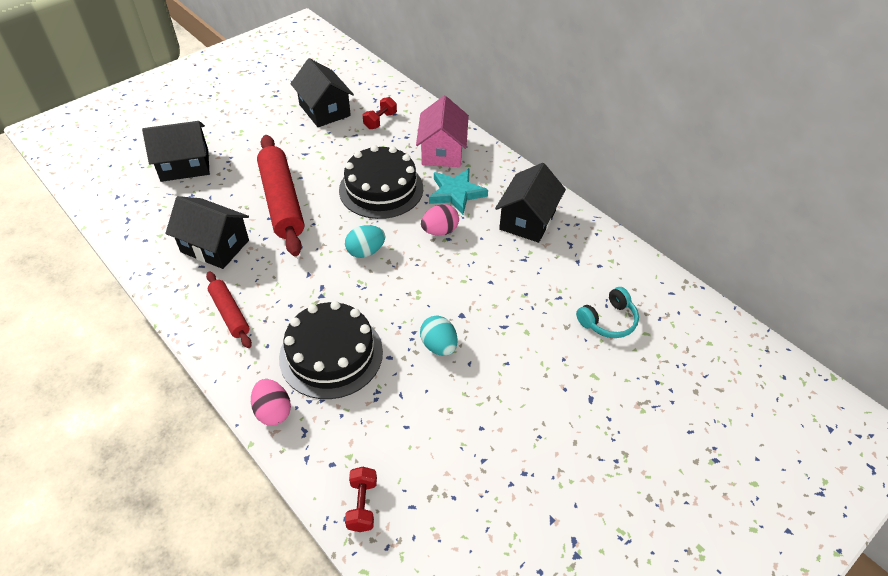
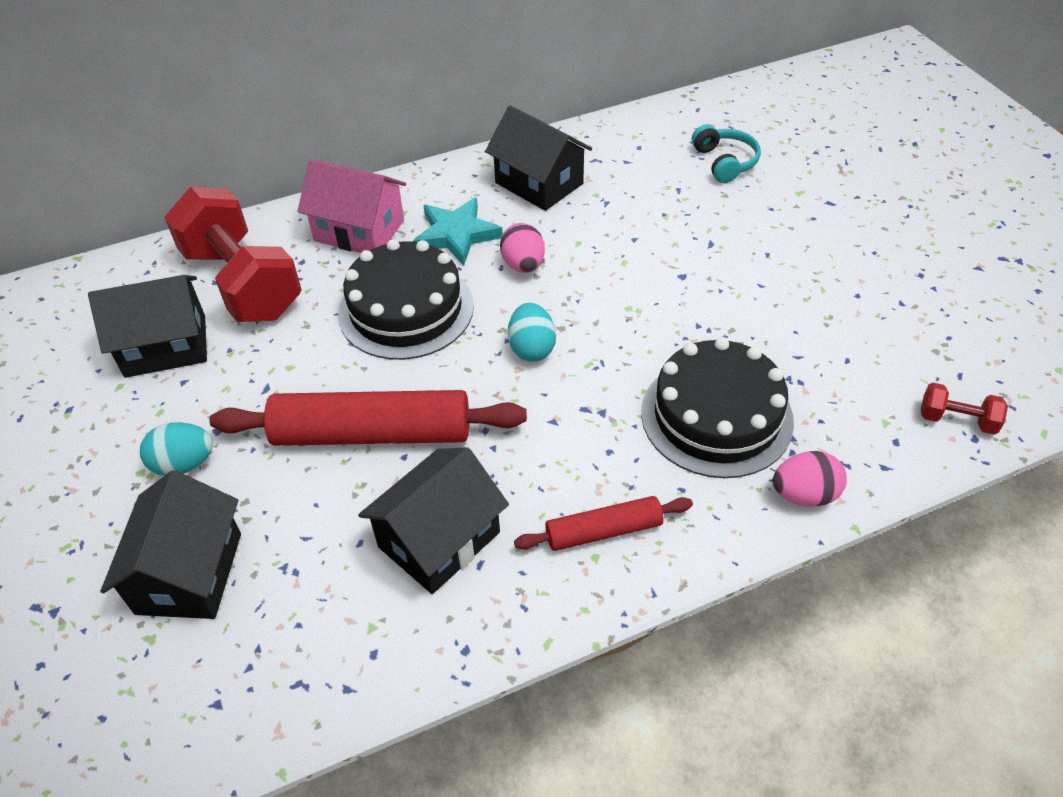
camera: 70 degrees left, 0 degrees up
red dumbbell [363,97,397,129] -> red dumbbell [164,187,302,322], size x2.40
turquoise egg [420,316,457,356] -> turquoise egg moved to [140,422,213,476]

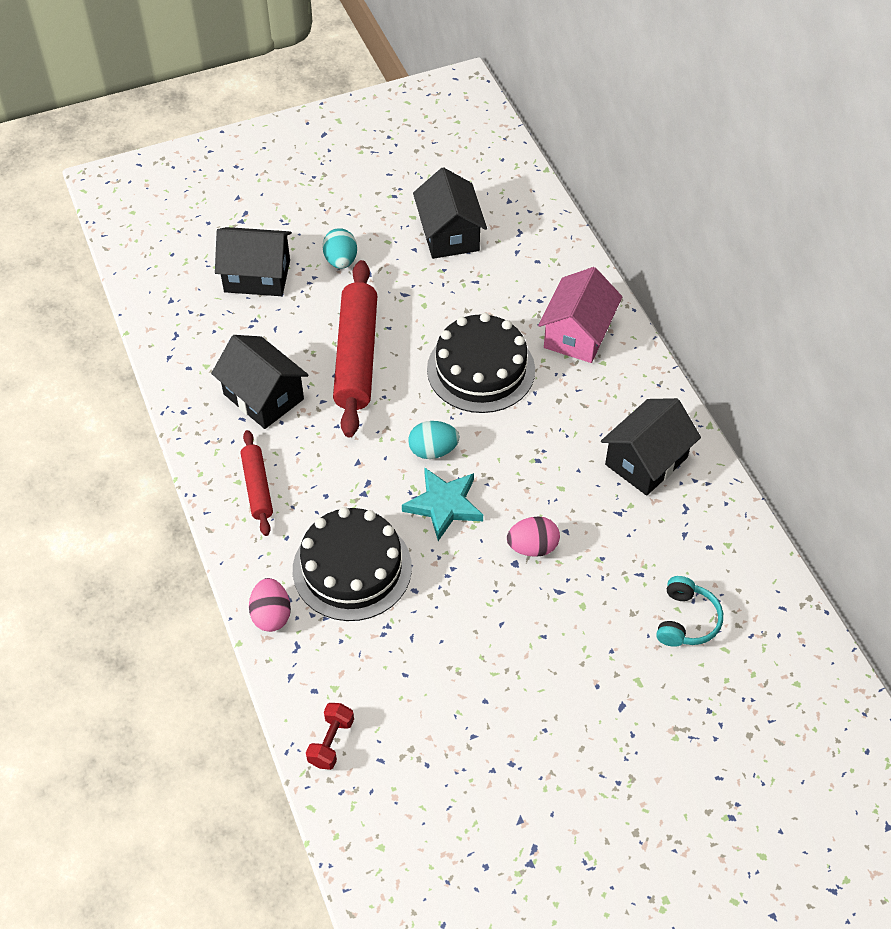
camera: 90 degrees right, 5 degrees up
red dumbbell [164,187,302,322] -> none
turquoise star [413,197,503,266] -> turquoise star moved to [402,467,483,541]
pink egg [500,223,545,273] -> pink egg moved to [507,516,560,557]
turquoise headphones [692,124,761,183] -> turquoise headphones turned 60 degrees counterclockwise [656,576,723,647]

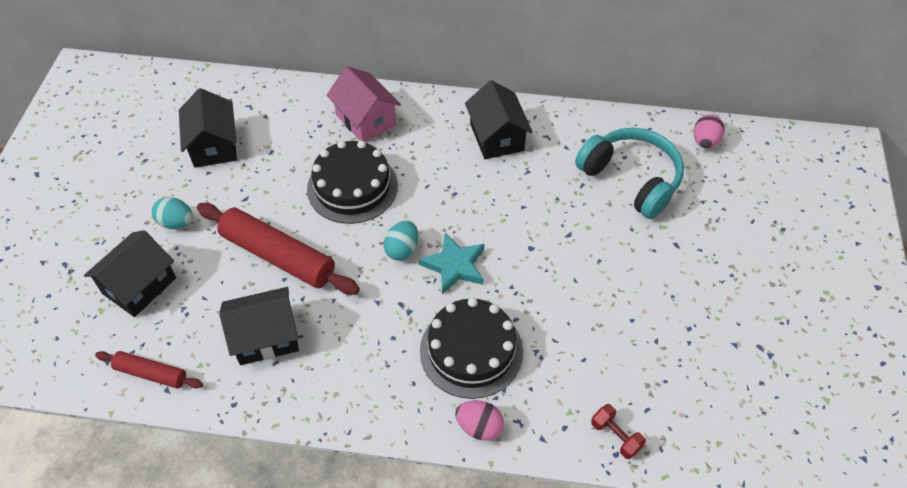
camera: 60 degrees left, 0 degrees up
red rolling pin [241,430,273,536] -> red rolling pin moved to [95,351,203,389]
black house [413,167,487,259] -> black house turned 60 degrees clockwise [179,88,237,167]
pink egg [507,516,560,557] -> pink egg moved to [694,114,725,149]
turquoise headphones [656,576,723,647] -> turquoise headphones [575,128,684,219], size x1.90

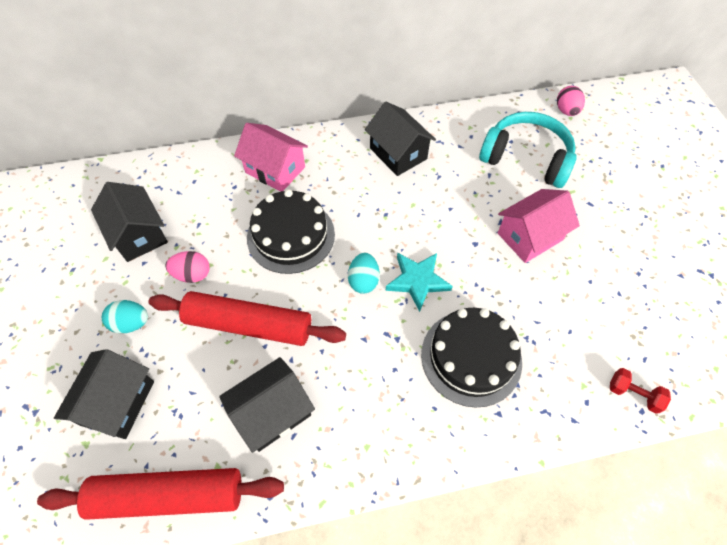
camera: 20 degrees left, 5 degrees up
red rolling pin [95,351,203,389] -> red rolling pin [37,468,284,520], size x1.85
pink egg [455,400,504,441] -> pink egg moved to [165,251,210,283]
none -> pink house [498,189,580,263]

